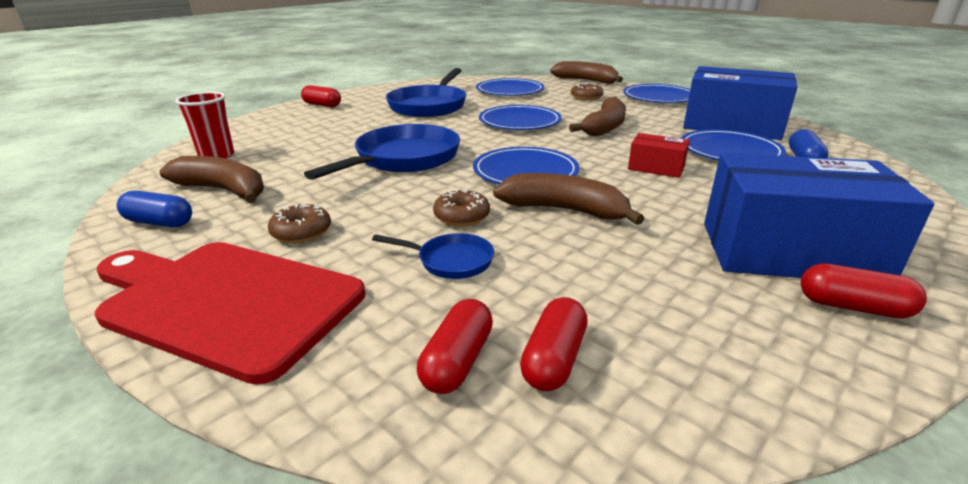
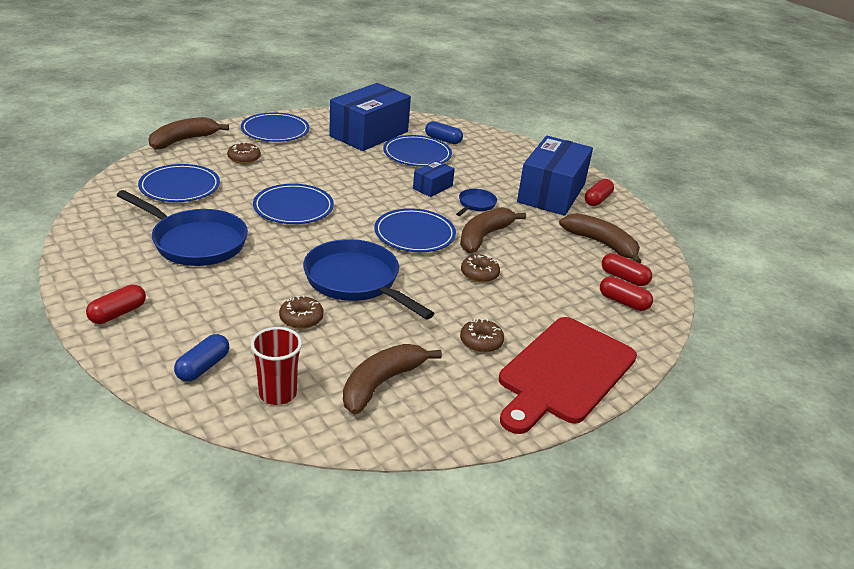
camera: 80 degrees left, 5 degrees up
blue capsule [117,190,192,227] -> blue capsule moved to [174,334,229,382]
blue pan [372,233,494,279] -> blue pan moved to [456,189,497,216]
brown banana [569,96,626,136] -> brown banana moved to [559,213,641,263]
red box [628,133,690,178] -> blue box [413,161,455,197]
none -> brown donut [279,295,324,329]

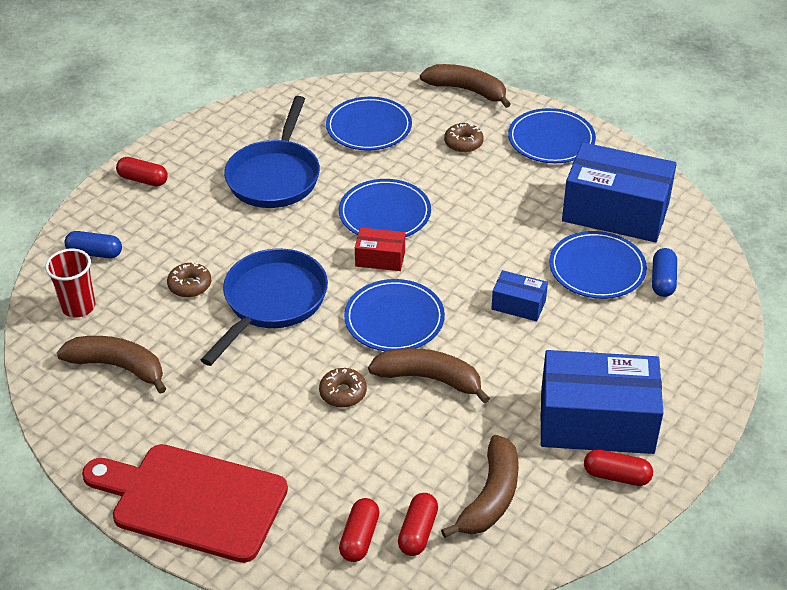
camera: 75 degrees right, 10 degrees up
blue pan [456,189,497,216] -> none
brown donut [460,319,504,353] -> none
none -> red box [355,228,405,271]

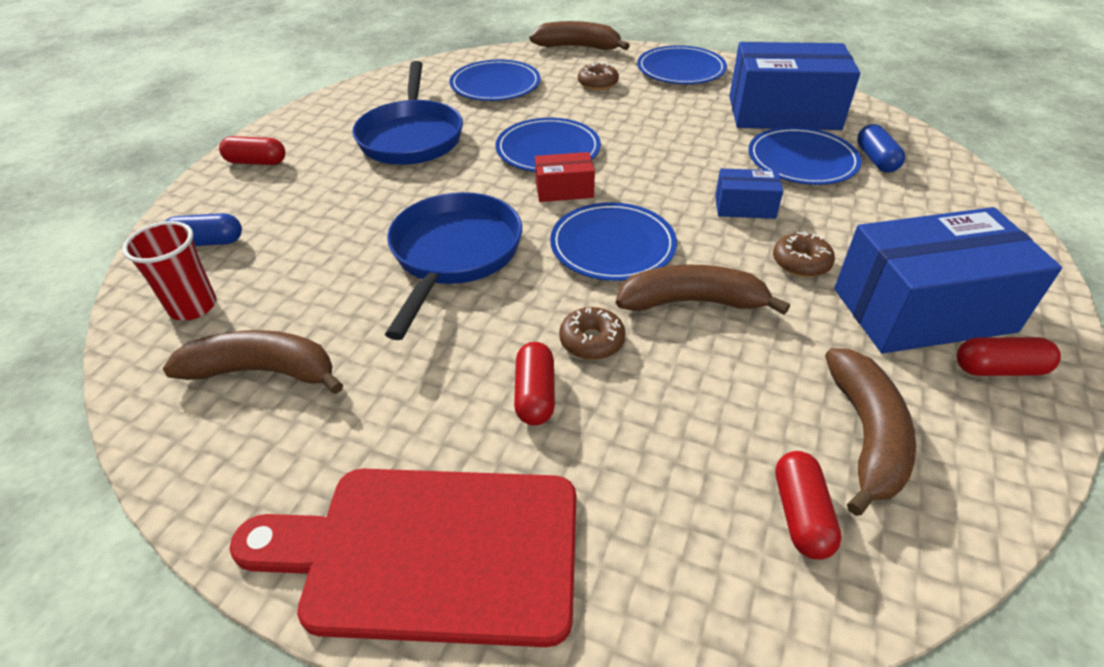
camera: 15 degrees left, 0 degrees up
brown donut [167,262,211,297] -> brown donut moved to [773,231,835,277]
red capsule [339,498,380,562] -> red capsule moved to [514,342,555,426]

